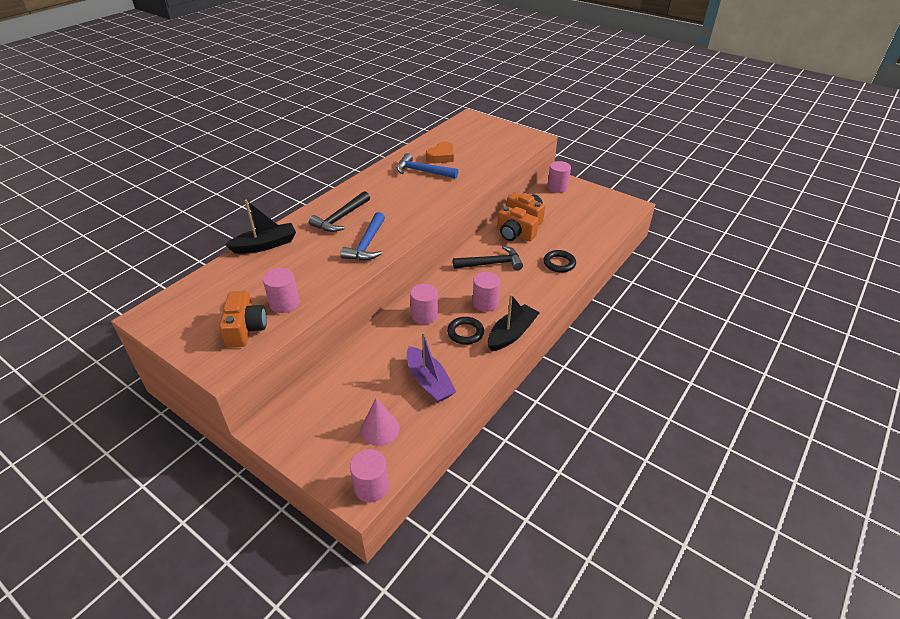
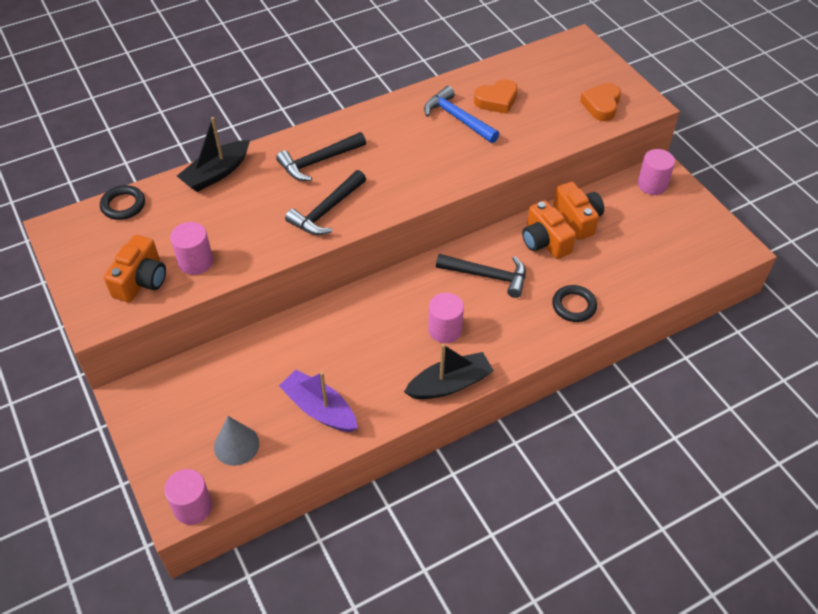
camera: 25 degrees right, 10 degrees up
black boat [225,200,296,254] -> black boat turned 135 degrees clockwise [177,117,250,192]
blue hammer [341,212,385,261] -> black hammer [285,170,366,235]
pink cone [361,398,400,446] -> grey cone [214,416,259,466]
purple boat [407,332,456,403] -> purple boat turned 135 degrees clockwise [279,370,358,432]
pink cylinder [410,284,438,324] -> none
black ring [447,317,484,345] -> black ring moved to [100,185,145,220]
none -> orange heart [580,83,621,121]

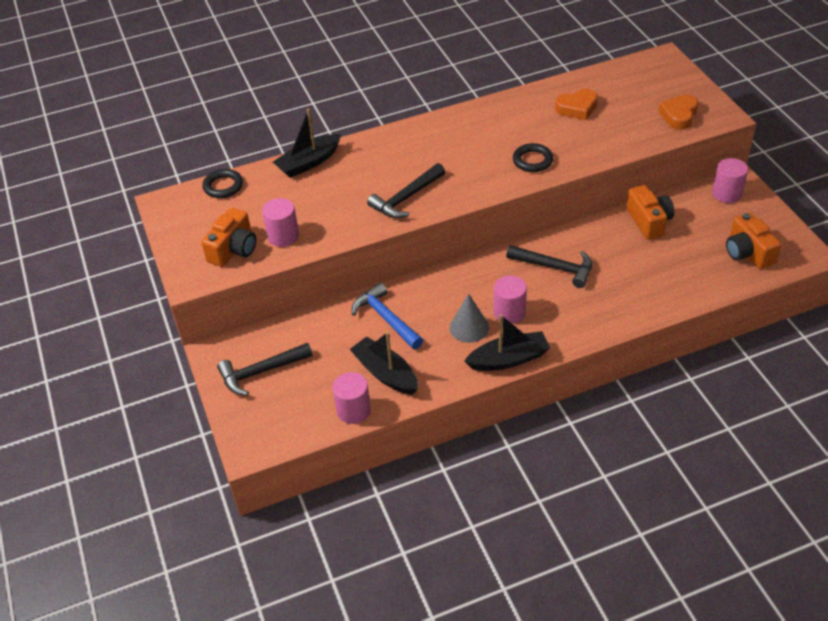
camera: 10 degrees right, 5 degrees down
pink cylinder [164,469,212,525] -> pink cylinder moved to [333,372,371,424]
grey cone [214,416,259,466] -> grey cone moved to [450,294,489,343]
black hammer [276,132,366,181] -> black hammer moved to [217,343,313,395]
purple boat [279,370,358,432] -> black boat [350,331,418,395]
blue hammer [424,86,499,143] -> blue hammer moved to [352,282,423,349]
orange camera [522,200,576,259] -> orange camera moved to [726,212,781,269]
black ring [552,285,597,322] -> black ring moved to [513,143,553,172]

